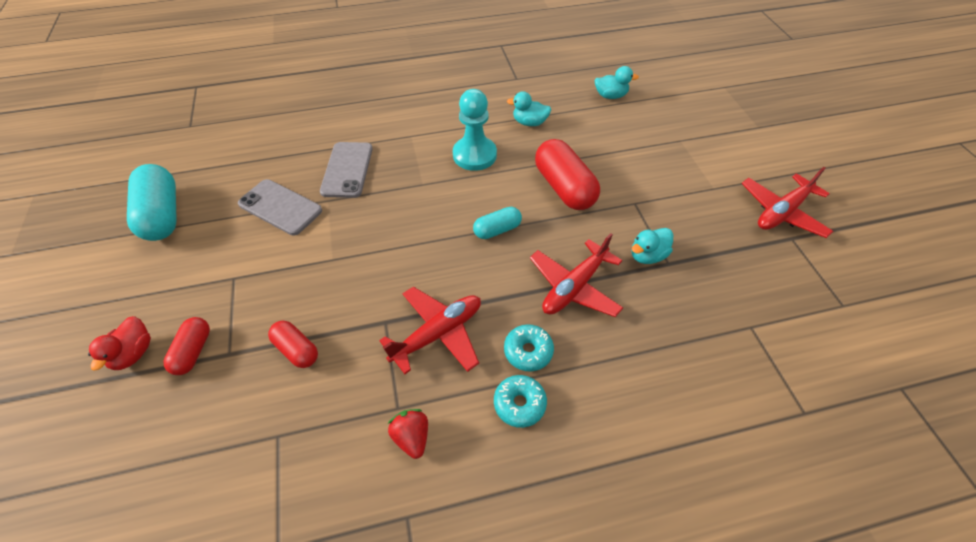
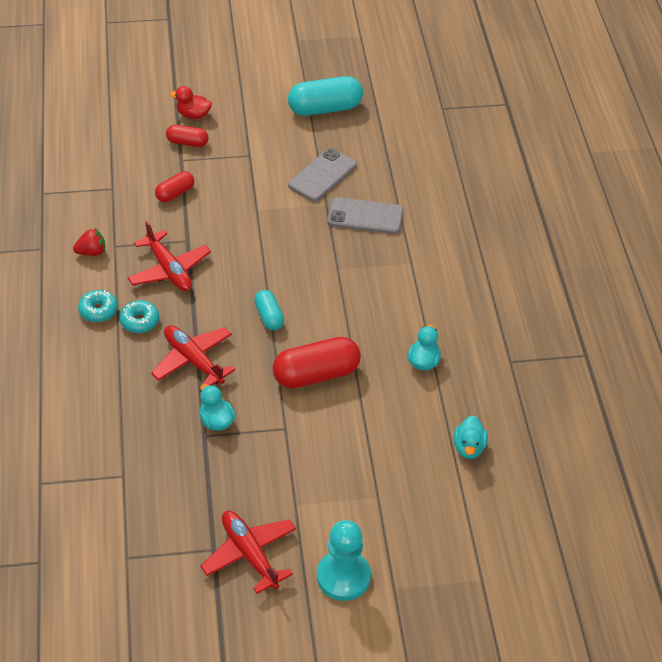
camera: 95 degrees right, 5 degrees down
turquoise pawn [453,89,497,171] -> turquoise pawn moved to [317,520,371,601]

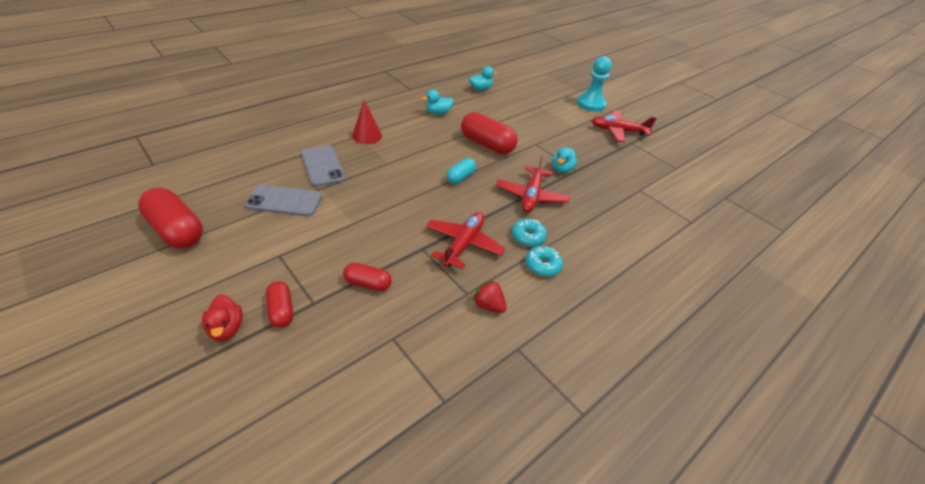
camera: 125 degrees left, 5 degrees down
red plane [200,511,296,594] -> red plane turned 75 degrees clockwise [591,110,657,142]
turquoise capsule [288,76,363,116] -> red capsule [138,188,203,249]
none -> red cone [352,100,382,144]

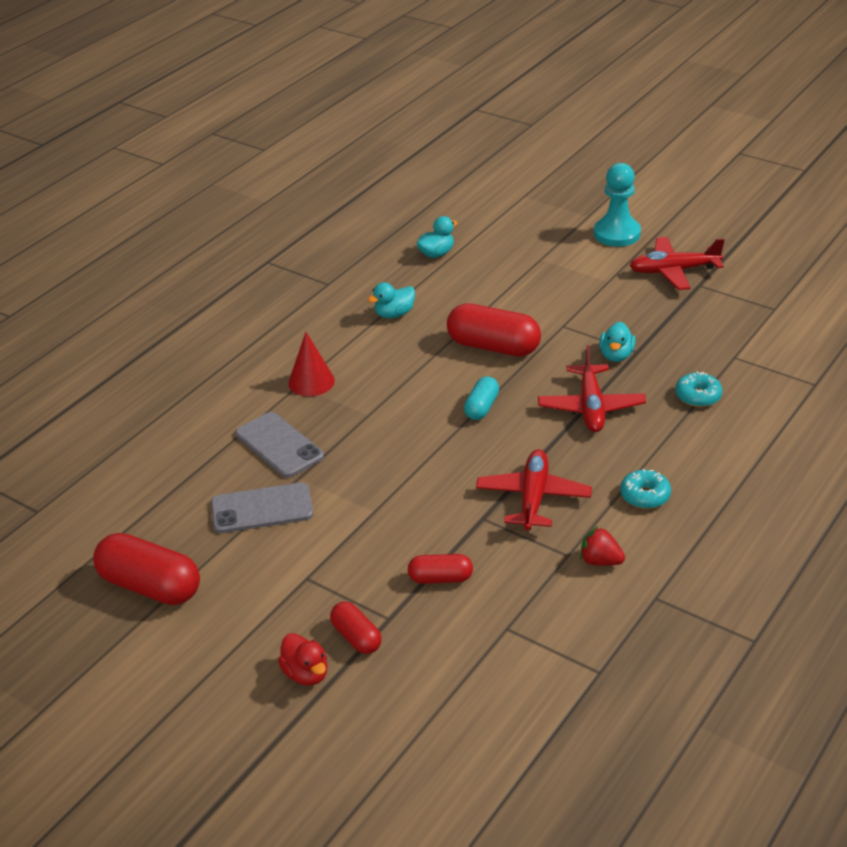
camera: 10 degrees left, 5 degrees down
turquoise donut [512,219,547,247] -> turquoise donut moved to [675,371,722,407]

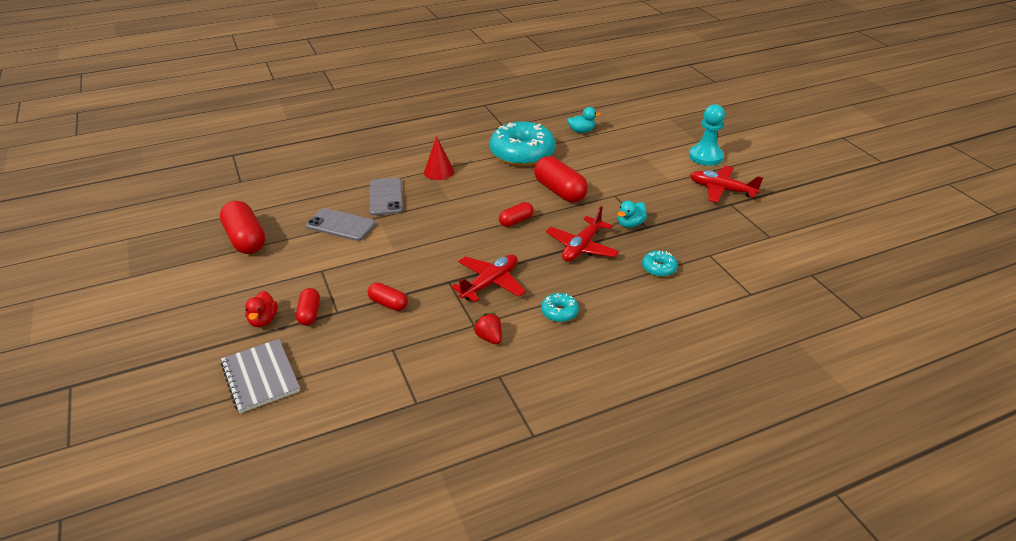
camera: 30 degrees right, 0 degrees up
turquoise duck [368,282,415,318] -> turquoise donut [490,121,556,167]
turquoise capsule [464,376,499,420] -> red capsule [499,202,534,227]
none -> grey notebook [221,339,300,413]

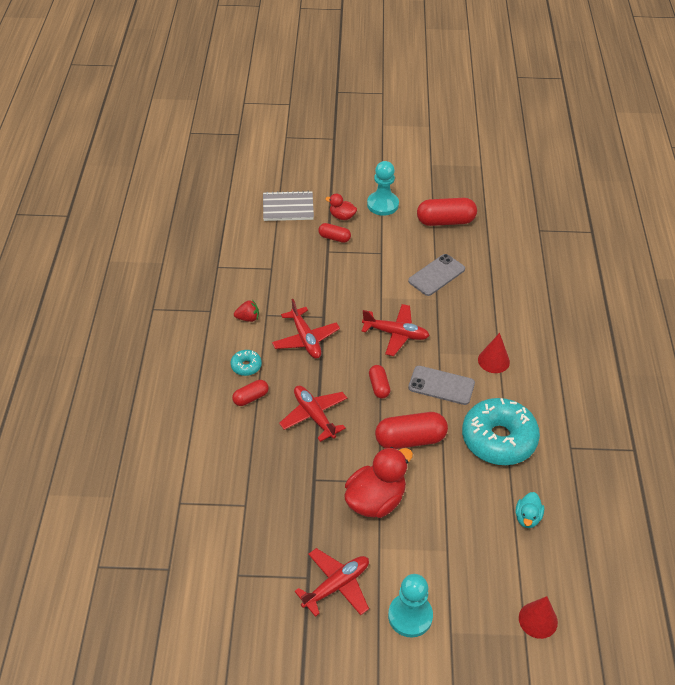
camera: 115 degrees right, 10 degrees up
red capsule [367,282,408,311] -> red capsule moved to [232,380,269,406]
grey phone [369,178,403,215] -> grey phone moved to [408,366,475,405]
turquoise duck [618,201,647,228] -> none
turquoise donut [642,251,678,277] -> none
none -> red duck [344,447,413,518]
none -> red plane [361,304,430,356]
none -> turquoise pawn [367,161,399,216]
none -> red cone [519,596,558,639]

